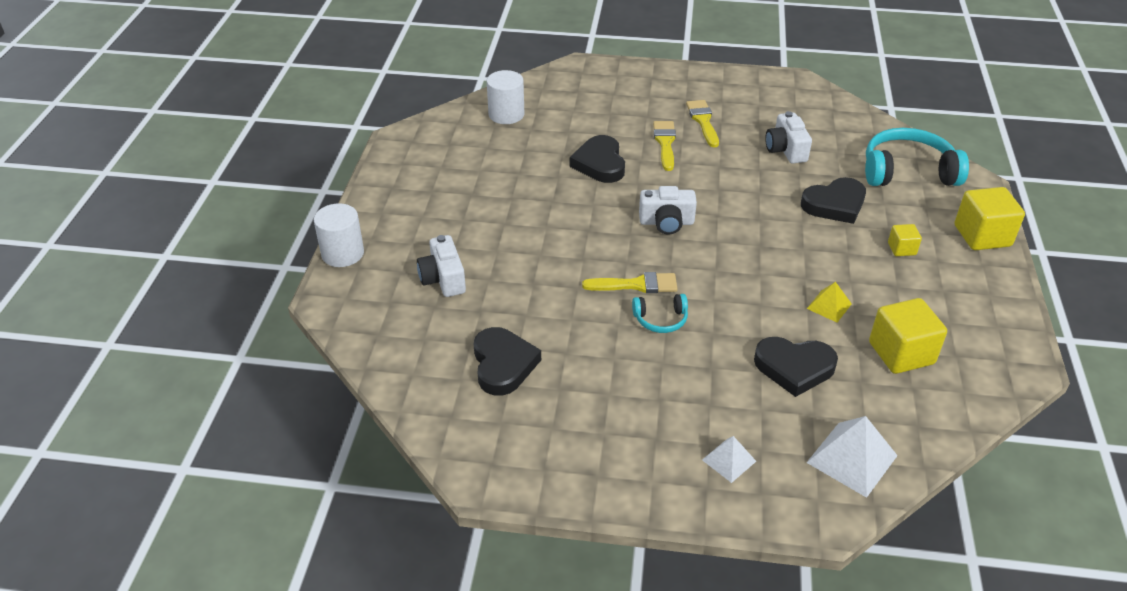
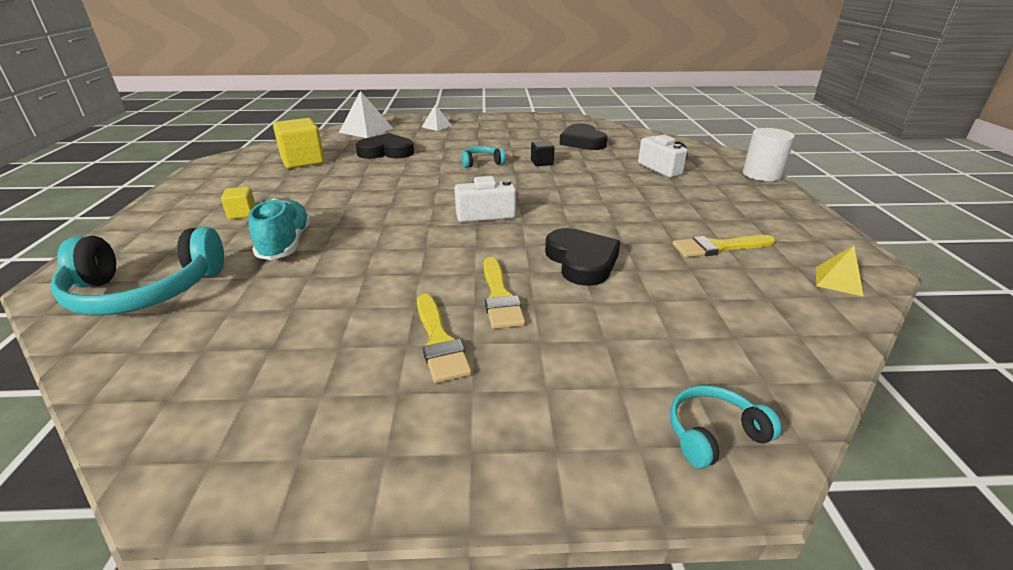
camera: 170 degrees right, 10 degrees down
white cylinder [486,70,524,124] -> none
yellow brush [582,272,677,293] -> yellow brush moved to [673,235,776,257]
white camera [765,111,812,164] -> none
black heart [801,177,866,224] -> turquoise shoe [249,199,311,260]
yellow pyramid [807,282,852,323] -> yellow pyramid moved to [816,246,864,297]
yellow cube [954,187,1025,250] -> none
none -> black cube [531,141,554,166]
none -> turquoise headphones [670,386,782,468]

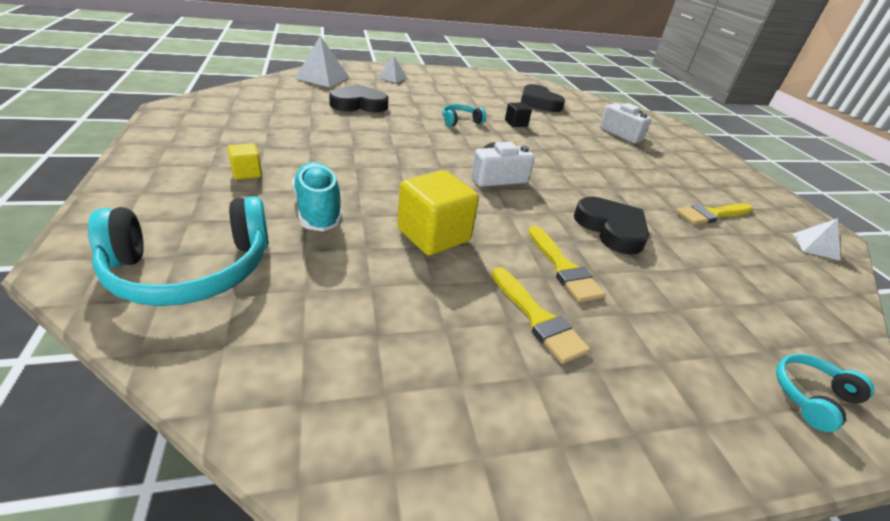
camera: 15 degrees left, 5 degrees up
yellow cube [273,118,325,169] -> yellow cube moved to [397,170,479,256]
white cylinder [743,128,795,181] -> none
yellow pyramid [816,246,864,297] -> white pyramid [793,218,841,261]

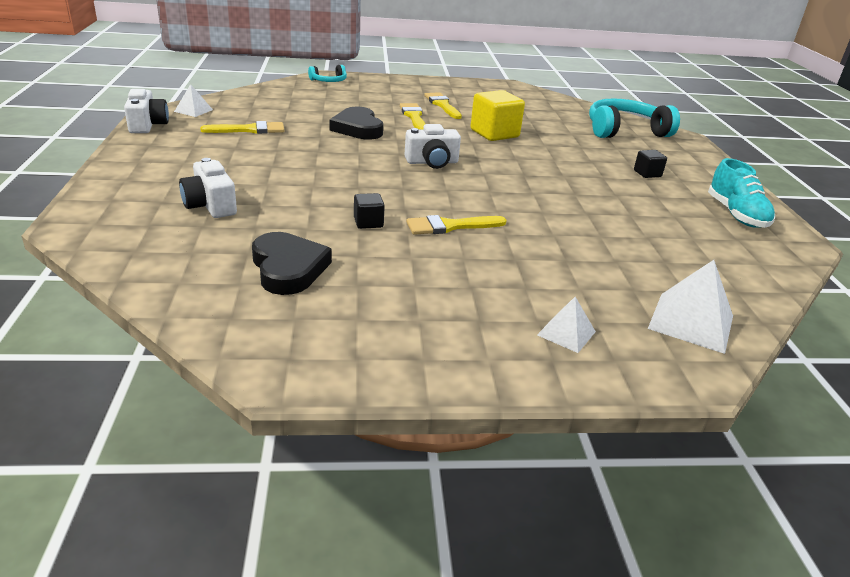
camera: 170 degrees left, 5 degrees down
yellow cube [228,143,262,180] -> black cube [634,150,667,178]
turquoise shoe [292,162,343,232] -> turquoise shoe moved to [708,158,775,228]
black heart [329,84,388,112] -> none
turquoise headphones [442,104,486,126] -> yellow brush [406,215,507,235]
none -> white camera [124,89,169,133]

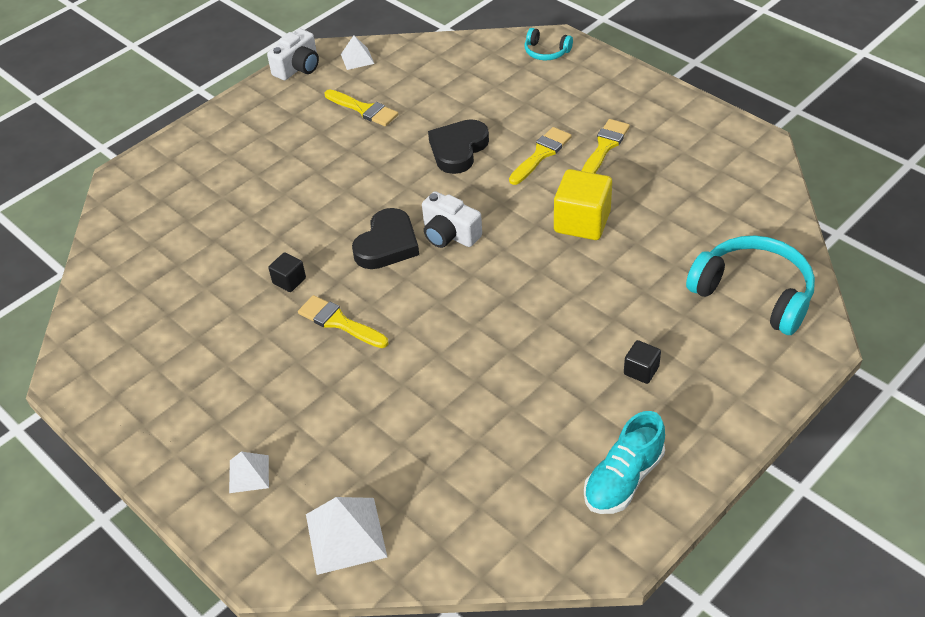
camera: 55 degrees right, 15 degrees up
white camera [179,158,237,218] -> none
black heart [252,232,332,295] -> black heart moved to [352,208,419,269]

